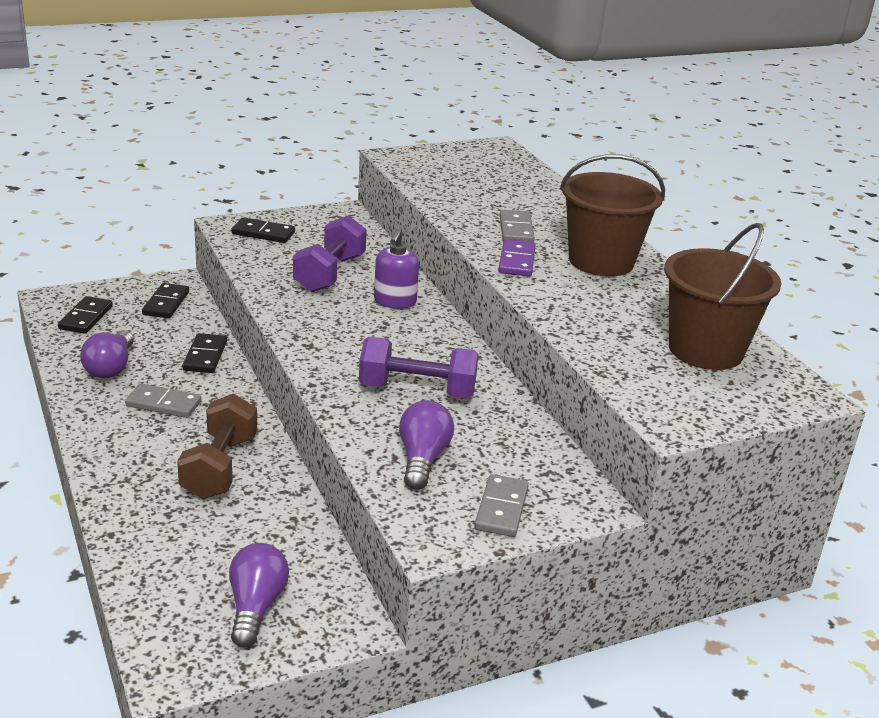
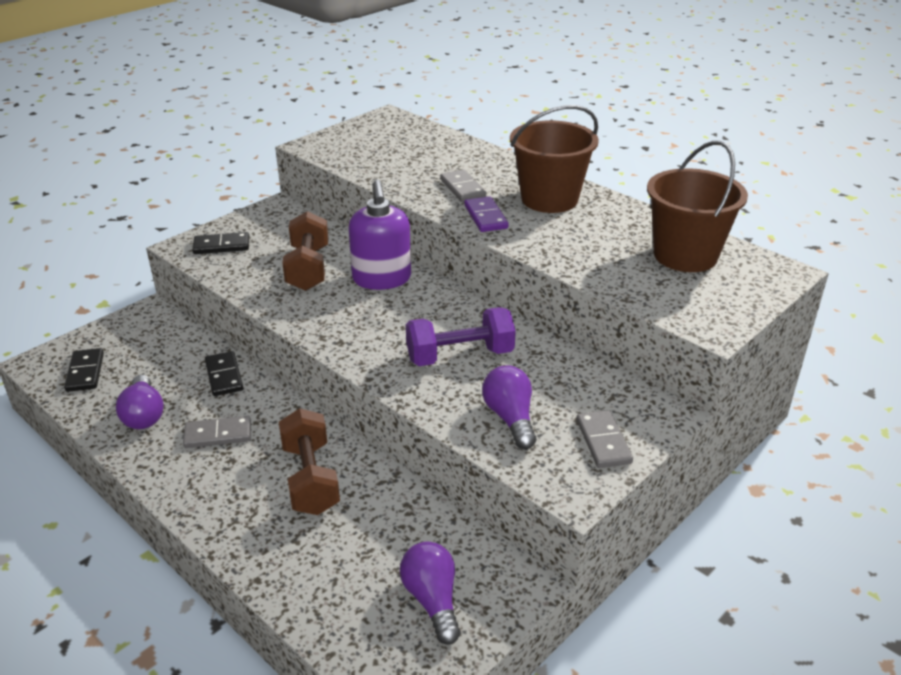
camera: 20 degrees left, 5 degrees up
black domino [142,283,189,318] -> none
purple dumbbell [293,215,367,292] -> brown dumbbell [282,211,328,291]
purple soap dispenser [374,229,419,309] -> purple soap dispenser [349,180,411,290], size x1.50

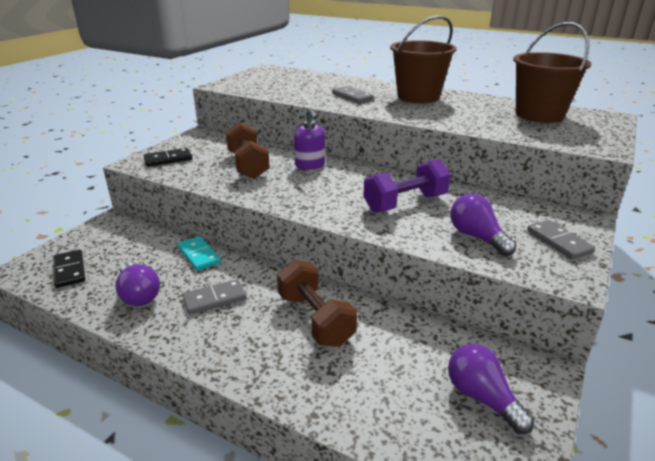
camera: 15 degrees left, 5 degrees down
black domino [205,351,243,396] -> turquoise domino [177,236,221,271]
purple soap dispenser [349,180,411,290] -> purple soap dispenser [294,109,325,170], size x0.67
purple domino [464,196,508,232] -> none

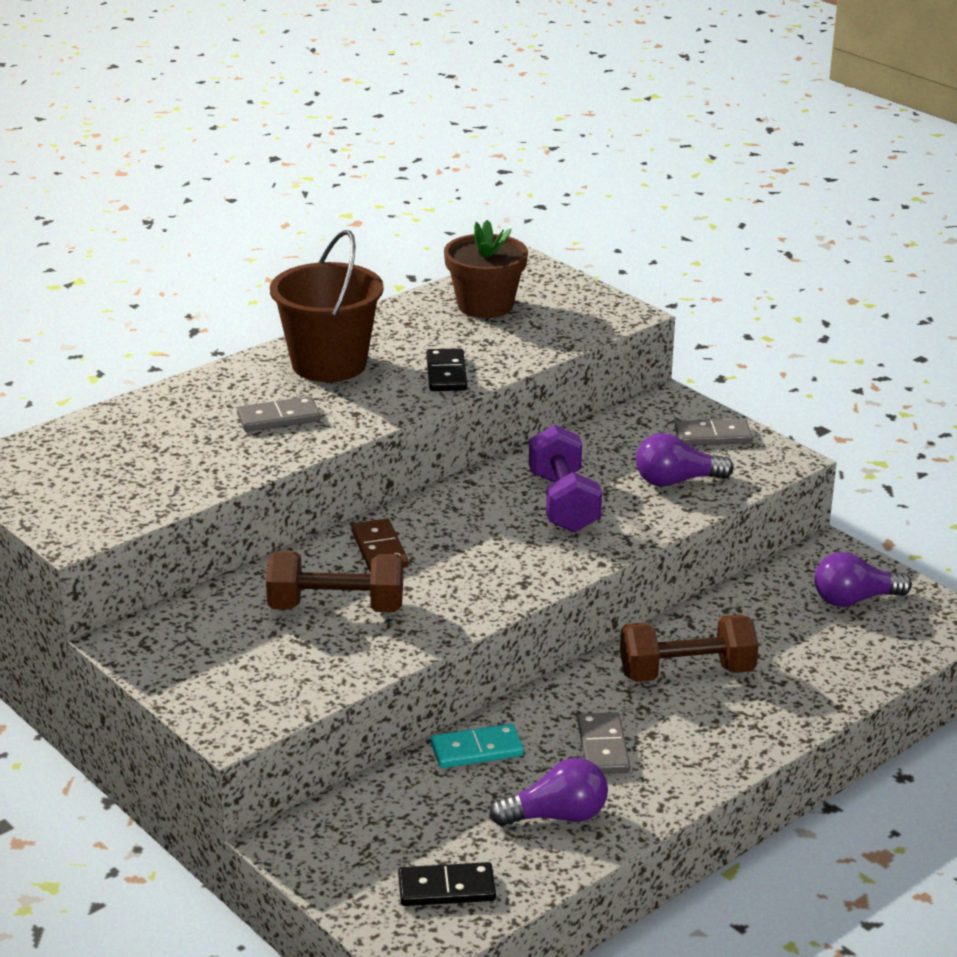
camera: 70 degrees left, 0 degrees up
black domino [144,148,192,167] -> black domino moved to [426,348,467,391]
purple soap dispenser [294,109,325,170] -> brown domino [351,518,409,572]
brown bucket [513,22,591,123] -> brown flower pot [444,220,528,318]

